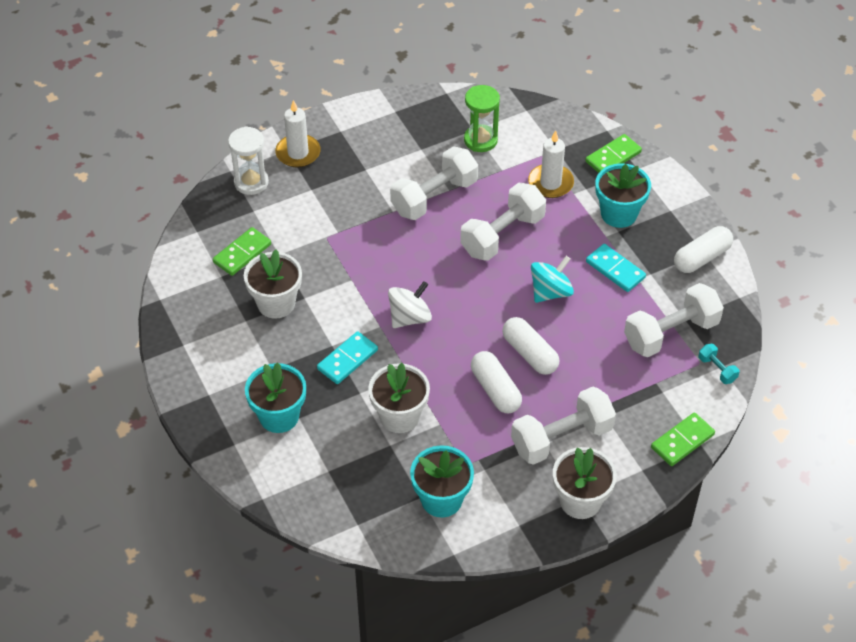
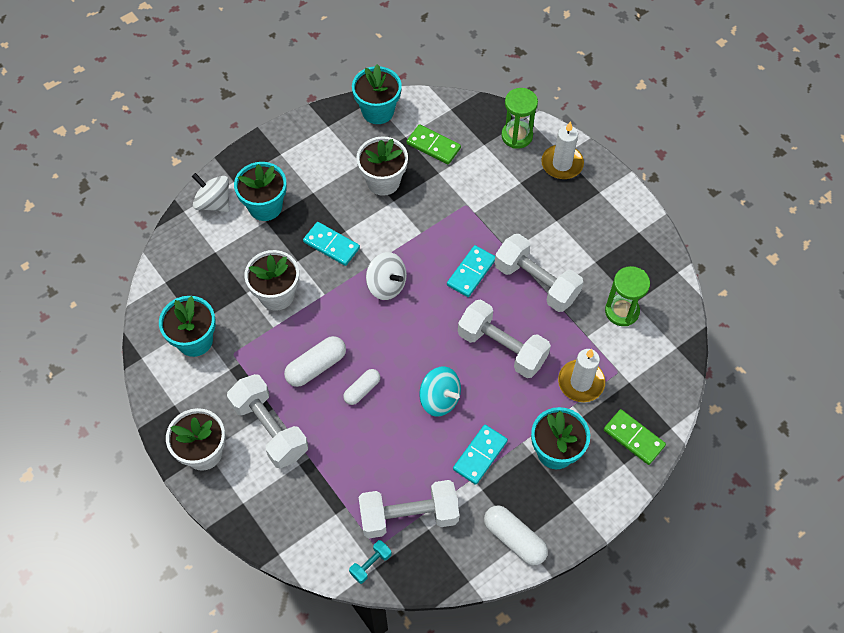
camera: 80 degrees right, 10 degrees up
white hourglass [228,126,269,195] -> green hourglass [501,88,538,149]
white capsule [502,317,560,375] -> white capsule [343,369,380,405], size x0.65
white dumbbell [624,283,724,357] -> white dumbbell turned 60 degrees counterclockwise [359,480,459,538]
green domino [651,412,715,466] -> none
none -> white spinning top [192,173,229,212]
none -> turquoise flower pot [352,64,402,124]
none -> turquoise domino [447,245,495,297]

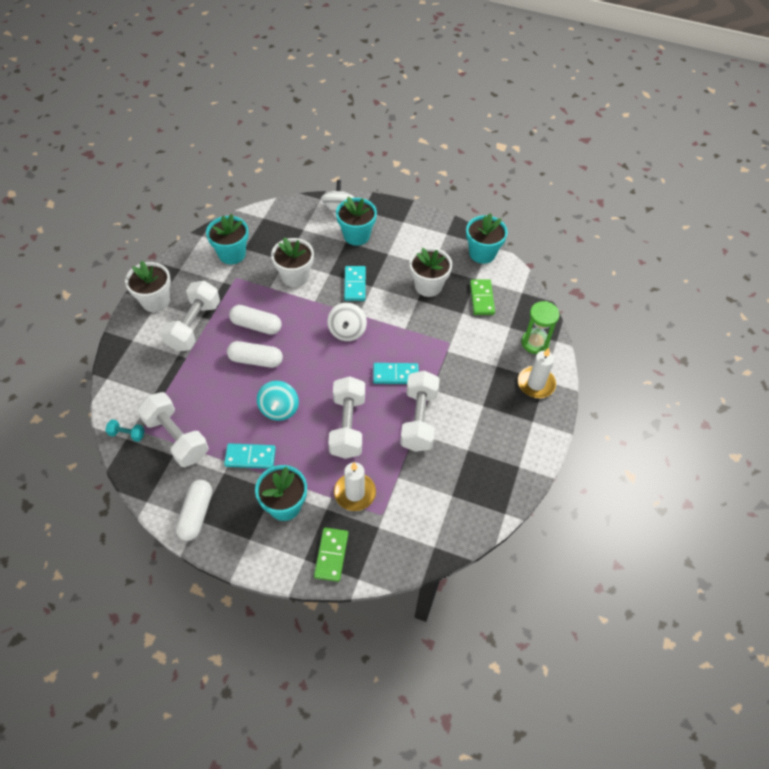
camera: 55 degrees right, 5 degrees down
white capsule [343,369,380,405] -> white capsule [227,341,283,368], size x1.54
green hourglass [605,266,650,326] -> none

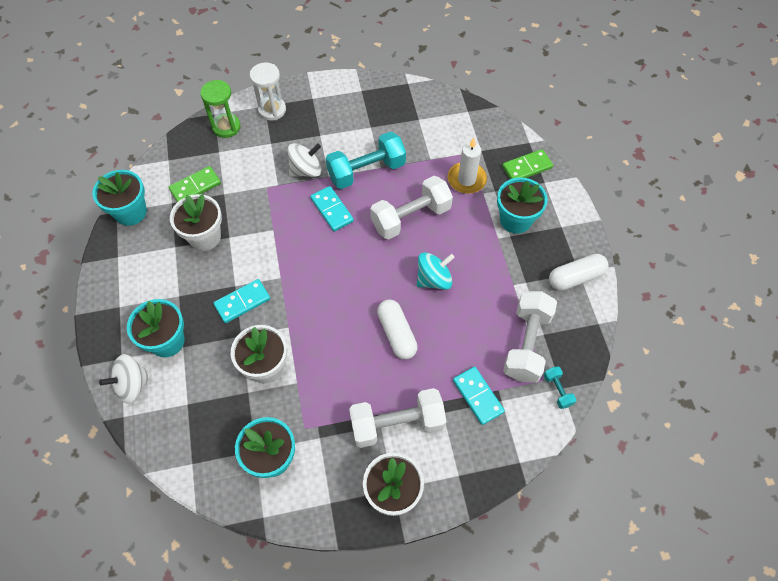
camera: 120 degrees left, 5 degrees up
turquoise domino [224,443,276,469] -> turquoise domino moved to [453,367,505,425]
white capsule [229,305,282,335] -> none
white spinning top [327,303,367,341] -> white spinning top moved to [288,143,322,177]
white dumbbell [400,371,440,452] -> turquoise dumbbell [325,132,406,189]
white candle [518,348,556,398] -> white hourglass [250,63,286,120]

